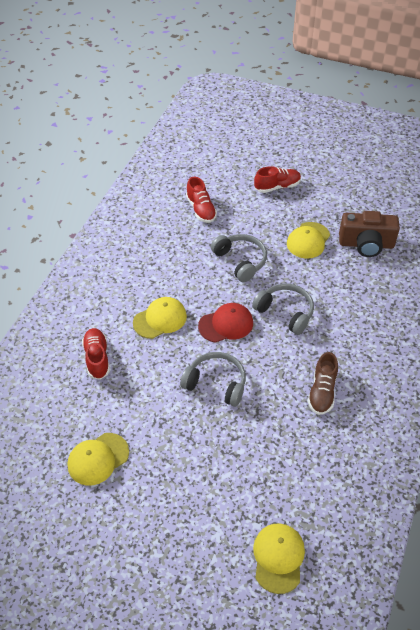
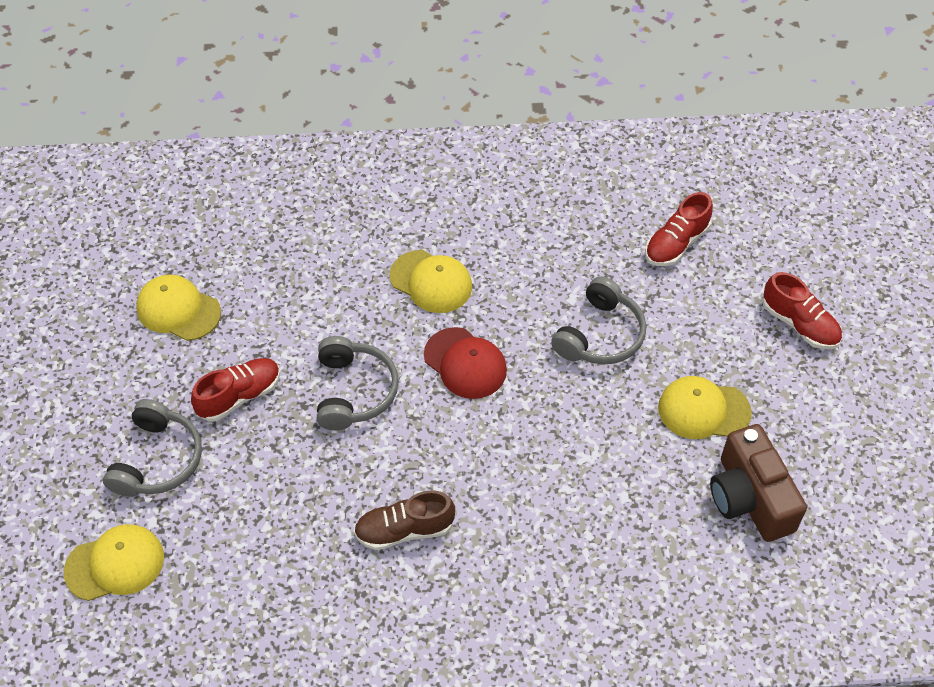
camera: 65 degrees right, 5 degrees up
red shoe [82,328,110,380] -> red shoe moved to [191,358,280,422]
grey headphones [252,283,314,335] -> grey headphones moved to [103,399,202,497]

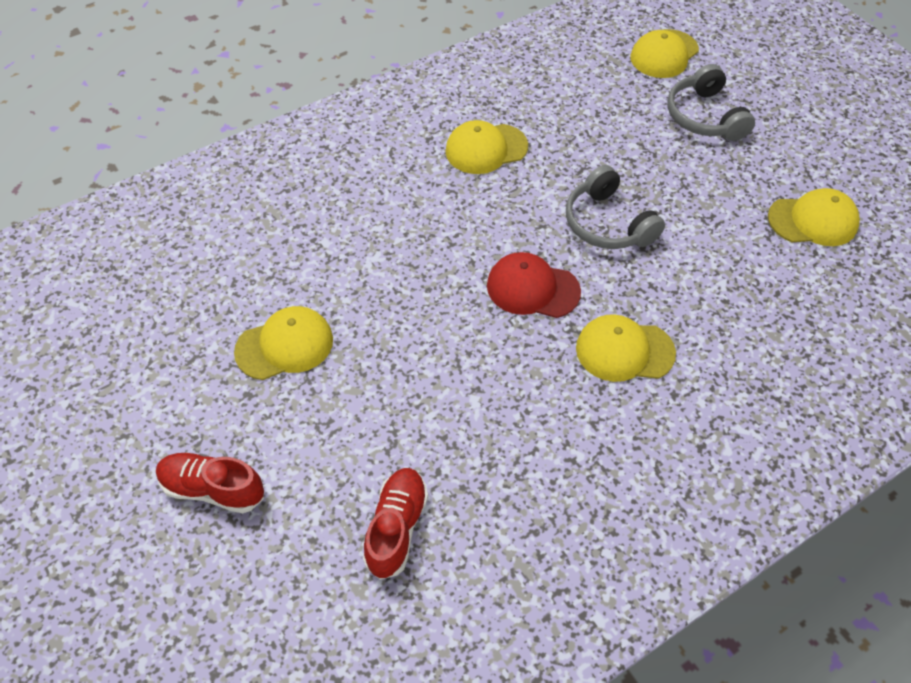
camera: 150 degrees right, 0 degrees up
red shoe [191,358,280,422] -> none
brown shoe [354,490,455,550] -> yellow cap [445,120,528,174]
grey headphones [551,276,646,365] -> none
brown camera [710,424,807,542] -> none

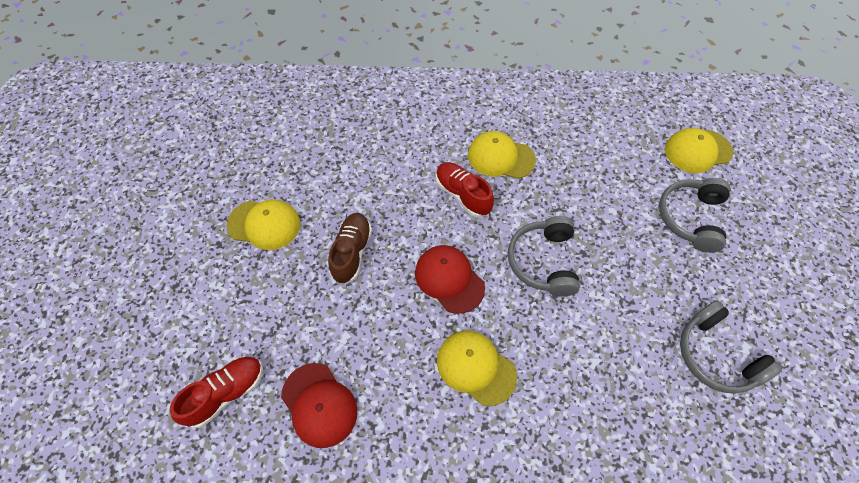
camera: 35 degrees right, 5 degrees up
red shoe [156,452,264,513] -> red shoe moved to [436,162,494,218]
yellow cap [768,188,860,246] -> grey headphones [680,300,782,394]
none -> red cap [281,363,358,448]
none -> brown shoe [328,213,372,285]

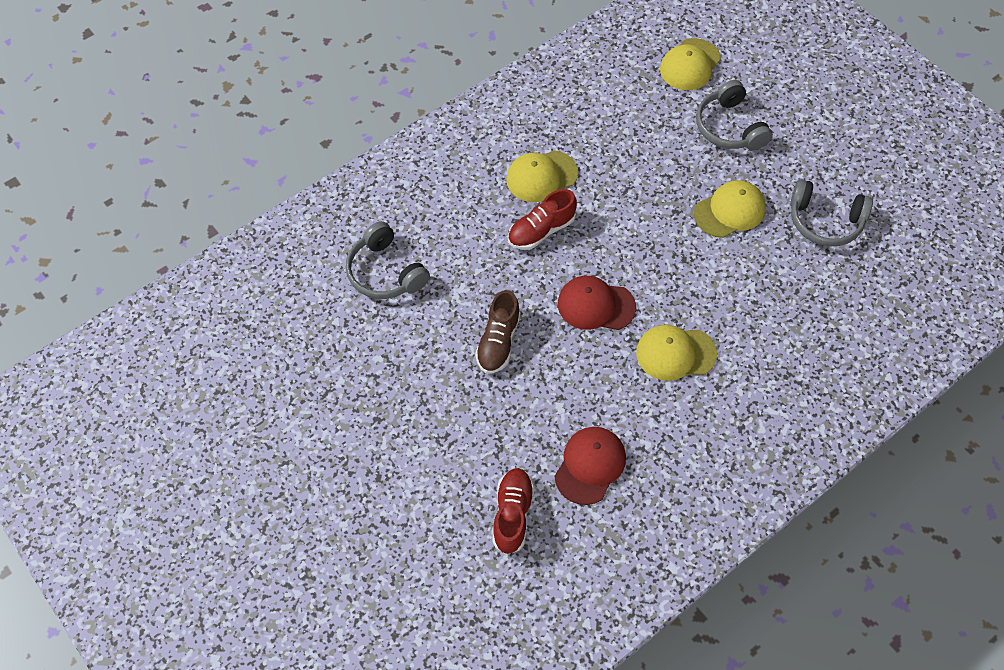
camera: 40 degrees left, 0 degrees up
yellow cap [227,199,300,250] -> yellow cap moved to [694,180,766,238]
red cap [281,363,358,448] -> red cap turned 75 degrees counterclockwise [554,427,626,505]
brown shoe [328,213,372,285] -> brown shoe turned 135 degrees counterclockwise [475,290,521,374]
red shoe [436,162,494,218] -> red shoe turned 45 degrees counterclockwise [508,189,577,250]
grey headphones [508,216,580,296] -> grey headphones moved to [346,221,430,299]

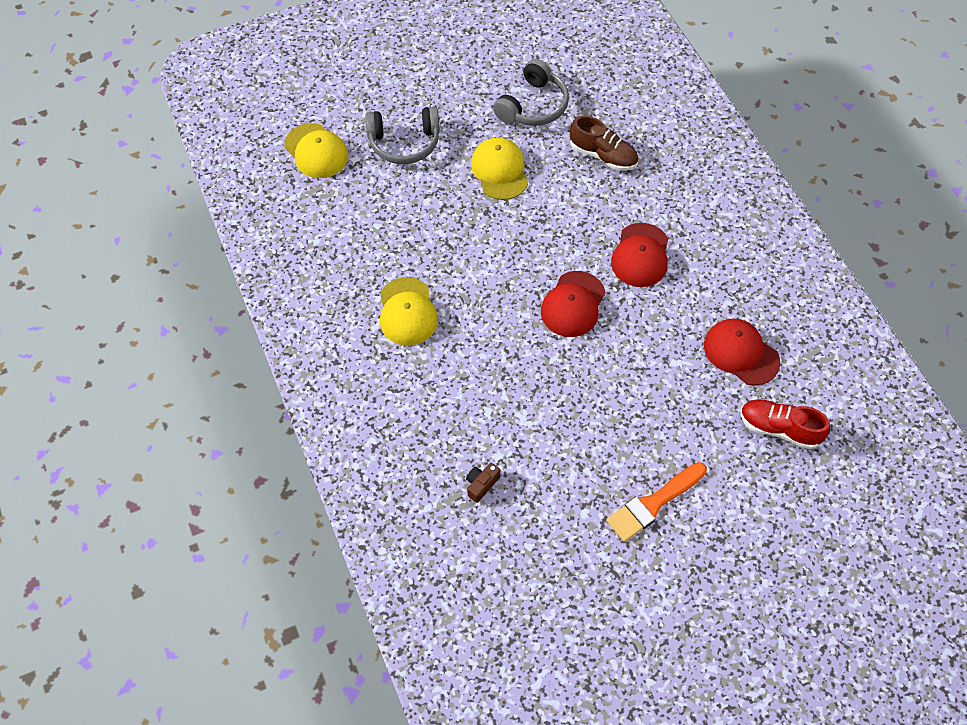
camera: 75 degrees left, 0 degrees up
grey headphones [346,221,430,299] -> brown camera [466,463,500,503]
brown shoe [475,290,521,374] -> brown shoe moved to [570,116,638,171]
red shoe [508,189,577,250] -> none
yellow cap [636,325,717,381] -> red cap [611,223,668,287]
none -> orange brush [606,462,707,542]

